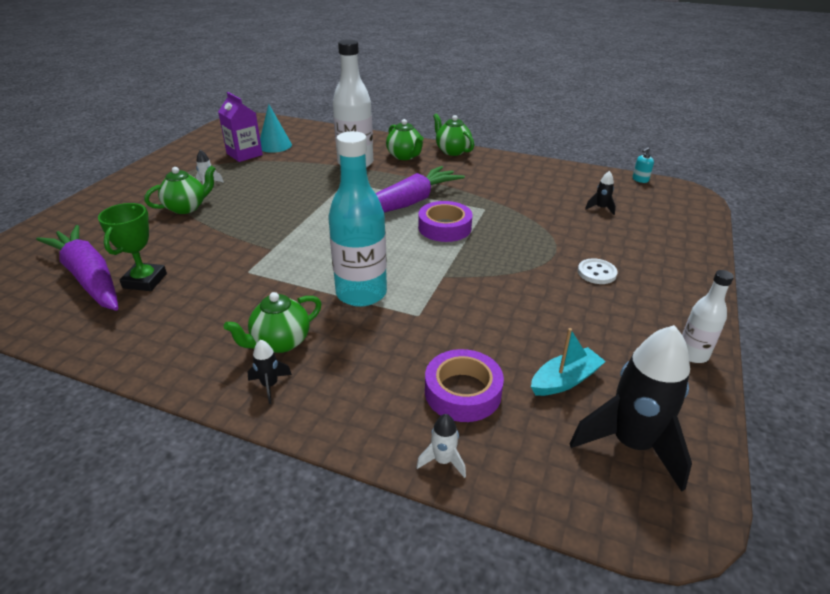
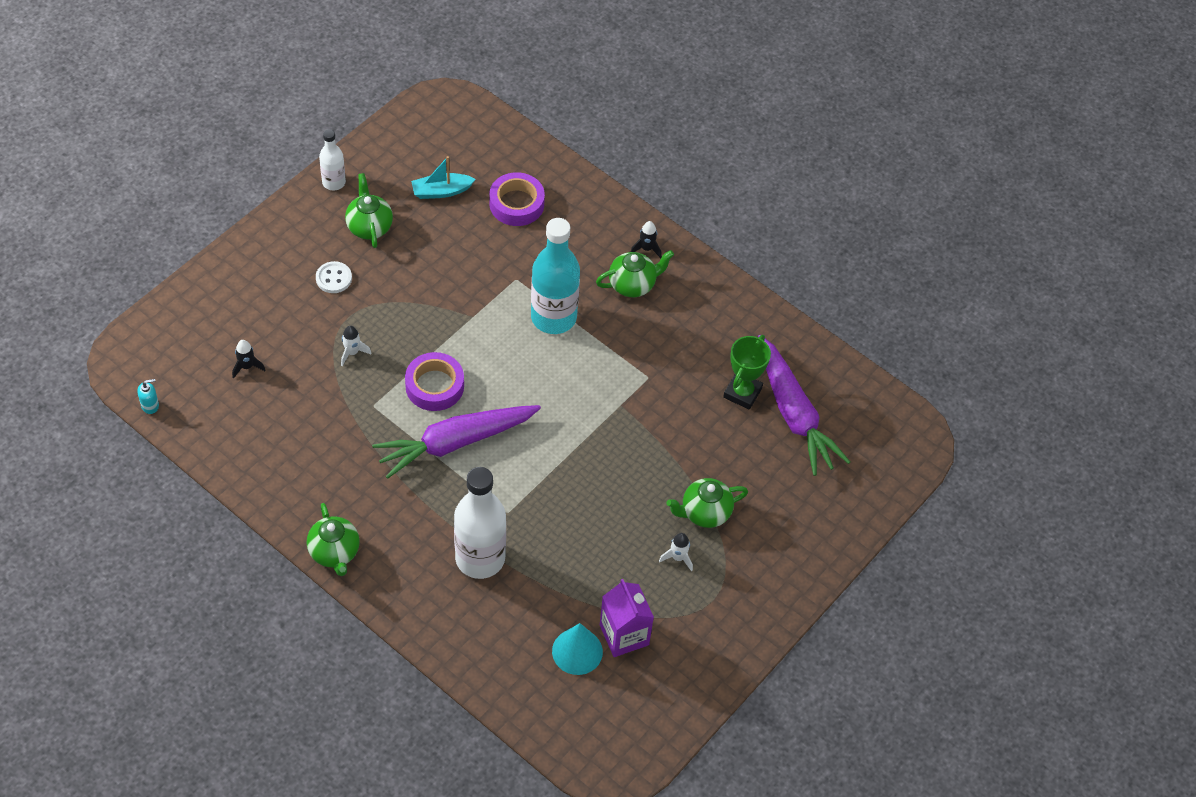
camera: 165 degrees left, 20 degrees up
green teapot [386,119,423,160] -> green teapot moved to [345,173,393,248]
white rocket [417,414,466,478] -> white rocket moved to [341,326,371,366]
black rocket [570,325,692,492] -> none

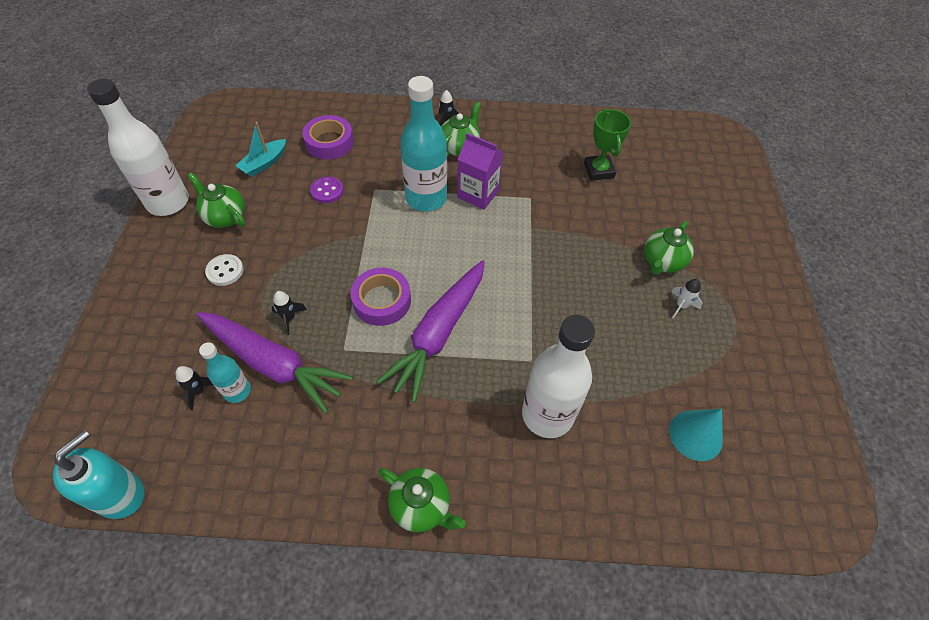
camera: 35 degrees left, 0 degrees up
turquoise soap dispenser [137,379,159,414] -> turquoise soap dispenser [53,430,144,519], size x2.18
white bottle [319,129,346,190] -> white bottle [87,79,189,216], size x1.89
white rocket [341,326,371,366] -> black rocket [271,291,307,335]
purple carton [600,579,654,657] -> purple carton moved to [457,133,503,210]
purple carrot [758,335,850,476] -> purple carrot moved to [196,312,353,413]
none -> turquoise bottle [199,342,251,403]
none -> purple button [310,177,343,203]

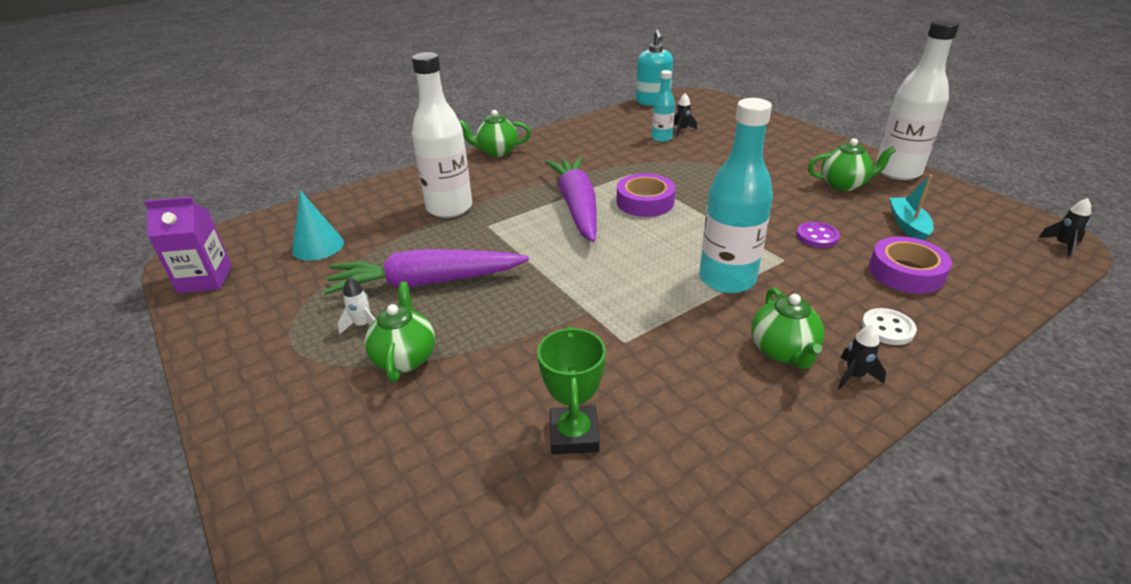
camera: 145 degrees right, 20 degrees down
purple carrot [196,312,353,413] -> purple carrot moved to [323,249,529,295]
white button [205,254,244,286] -> white button moved to [861,308,917,345]
black rocket [271,291,307,335] -> black rocket moved to [1038,198,1091,257]
purple carton [457,133,503,210] -> purple carton moved to [144,197,232,293]
green trophy [584,109,631,181] -> green trophy turned 45 degrees clockwise [537,326,606,454]

